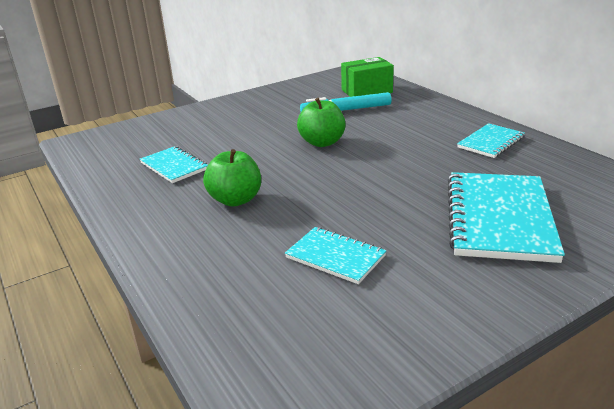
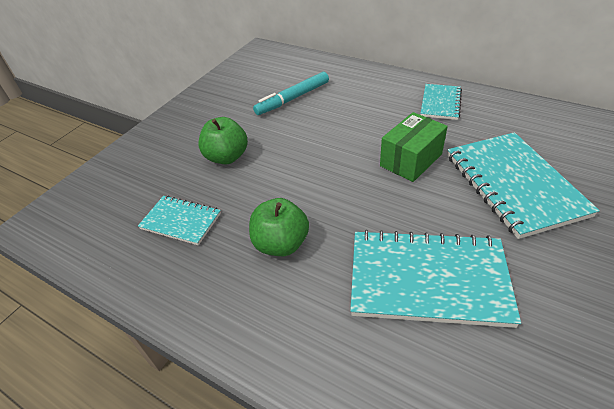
camera: 25 degrees left, 15 degrees up
turquoise notebook [285,227,387,284] -> turquoise notebook [350,230,521,328], size x1.84
green apple [297,98,346,147] -> green apple moved to [198,117,248,164]
green box [341,57,394,97] -> green box moved to [380,112,448,182]

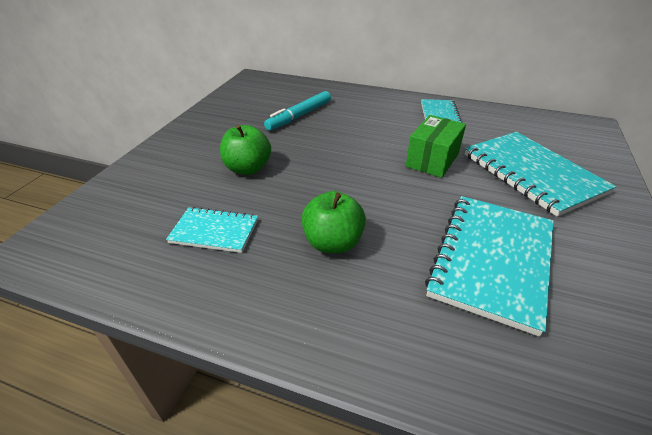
camera: 15 degrees left, 5 degrees down
turquoise notebook [350,230,521,328] -> turquoise notebook turned 60 degrees counterclockwise [425,196,554,337]

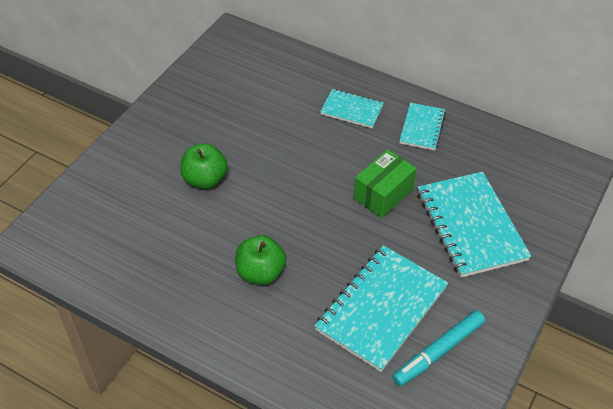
camera: 10 degrees right, 10 degrees up
turquoise notebook [166,207,258,253] -> turquoise notebook moved to [320,89,384,128]
turquoise marker [264,91,331,131] -> turquoise marker moved to [393,310,485,386]

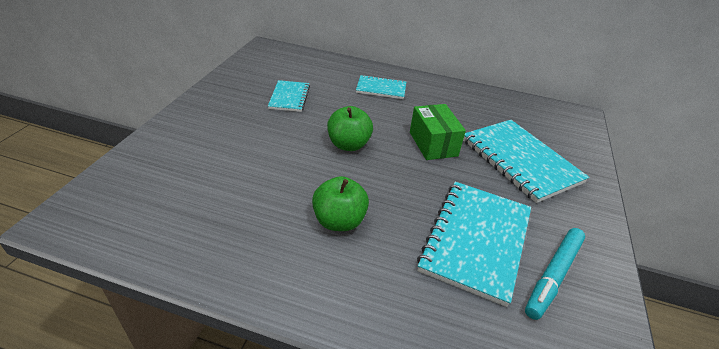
camera: 15 degrees left, 10 degrees down
green apple [181,143,228,189] -> green apple moved to [327,106,373,151]
green box [354,149,417,218] -> green box turned 45 degrees counterclockwise [410,104,466,160]
turquoise notebook [400,103,446,150] -> turquoise notebook moved to [268,80,310,112]

